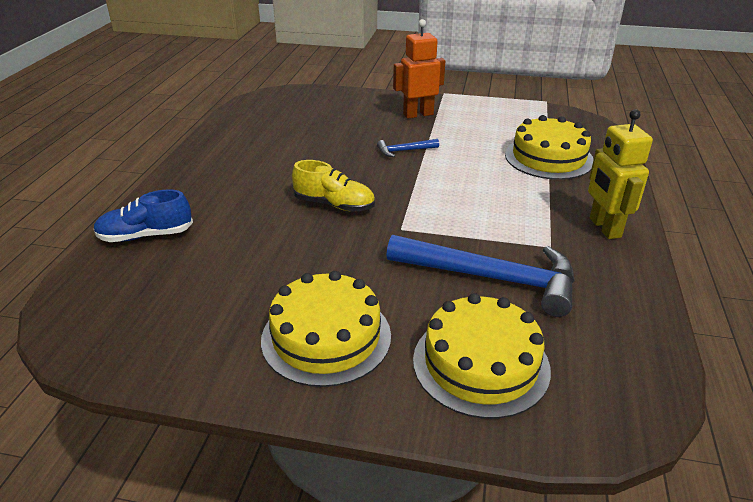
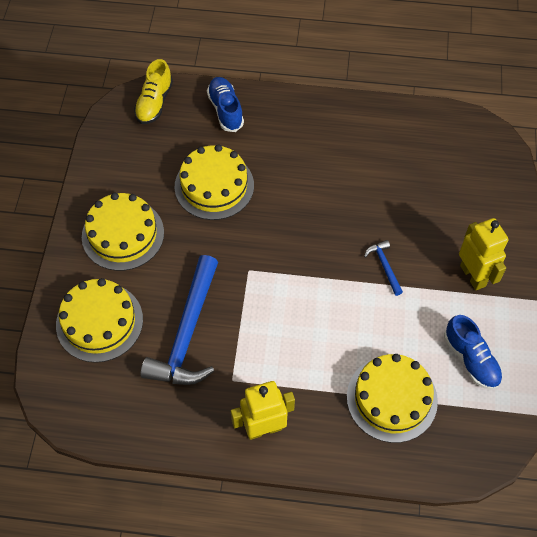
camera: 85 degrees right, 25 degrees up
yellow shoe [292,160,375,212] -> yellow shoe moved to [134,59,173,124]
orange robot [393,19,445,119] -> yellow robot [459,218,509,290]
none -> yellow cake [175,144,254,220]
none -> blue shoe [444,315,503,390]

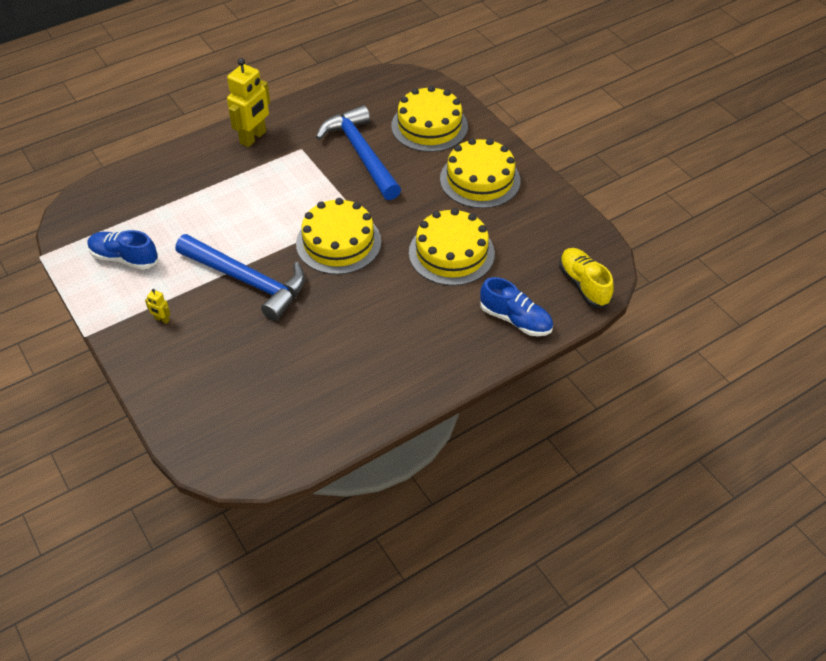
camera: 140 degrees right, 10 degrees down
yellow cake [347,354,438,443] -> yellow cake moved to [296,198,381,275]
blue hammer [364,240,403,296] -> blue hammer [176,234,305,321], size x2.26
yellow robot [459,218,509,290] -> yellow robot [145,289,170,324], size x0.42

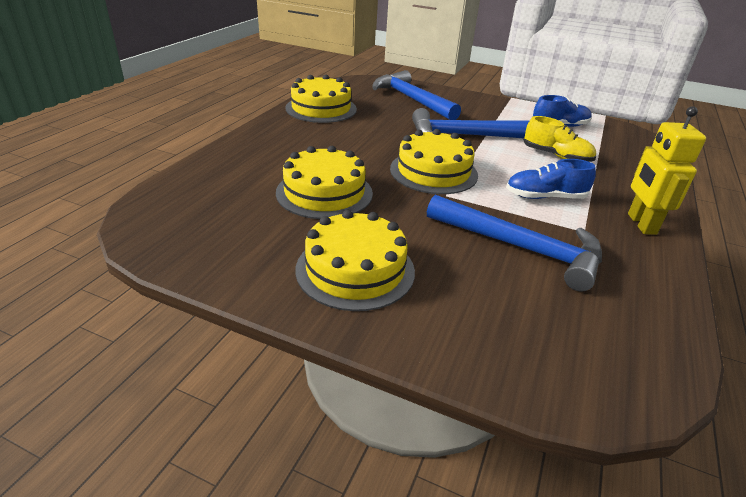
camera: 145 degrees right, 15 degrees down
yellow robot [145,289,170,324] -> none
yellow cake [391,86,468,152] -> yellow cake moved to [285,75,357,123]
blue shoe [480,277,553,336] -> blue shoe moved to [506,159,596,199]
yellow shoe [559,248,614,308] -> yellow shoe moved to [524,116,596,162]
none -> blue hammer [373,70,461,120]

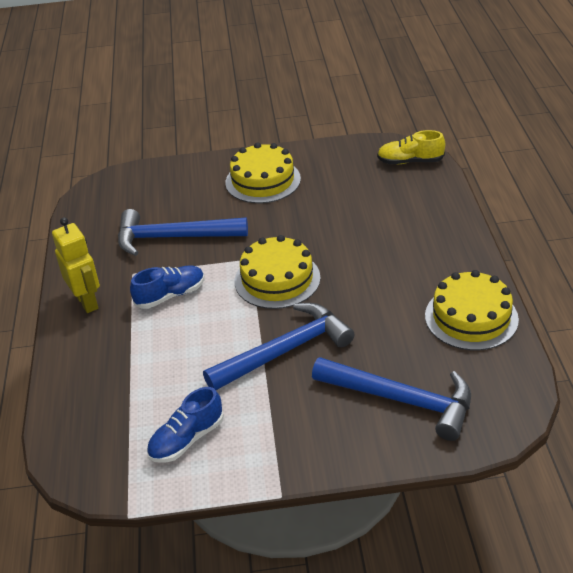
camera: 155 degrees right, 5 degrees up
yellow cake [276,146,373,219] -> none
yellow shoe [524,116,596,162] -> yellow shoe moved to [377,130,445,164]

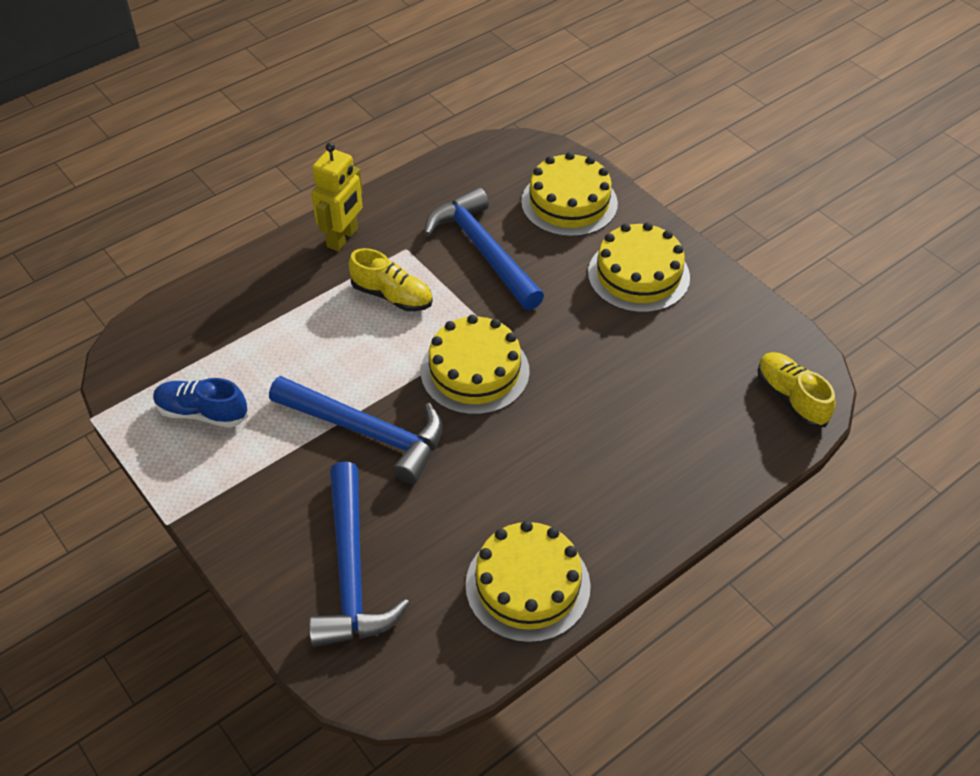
camera: 55 degrees right, 10 degrees up
blue shoe [130,265,205,309] -> yellow shoe [349,248,433,311]
none -> yellow cake [521,152,618,237]

